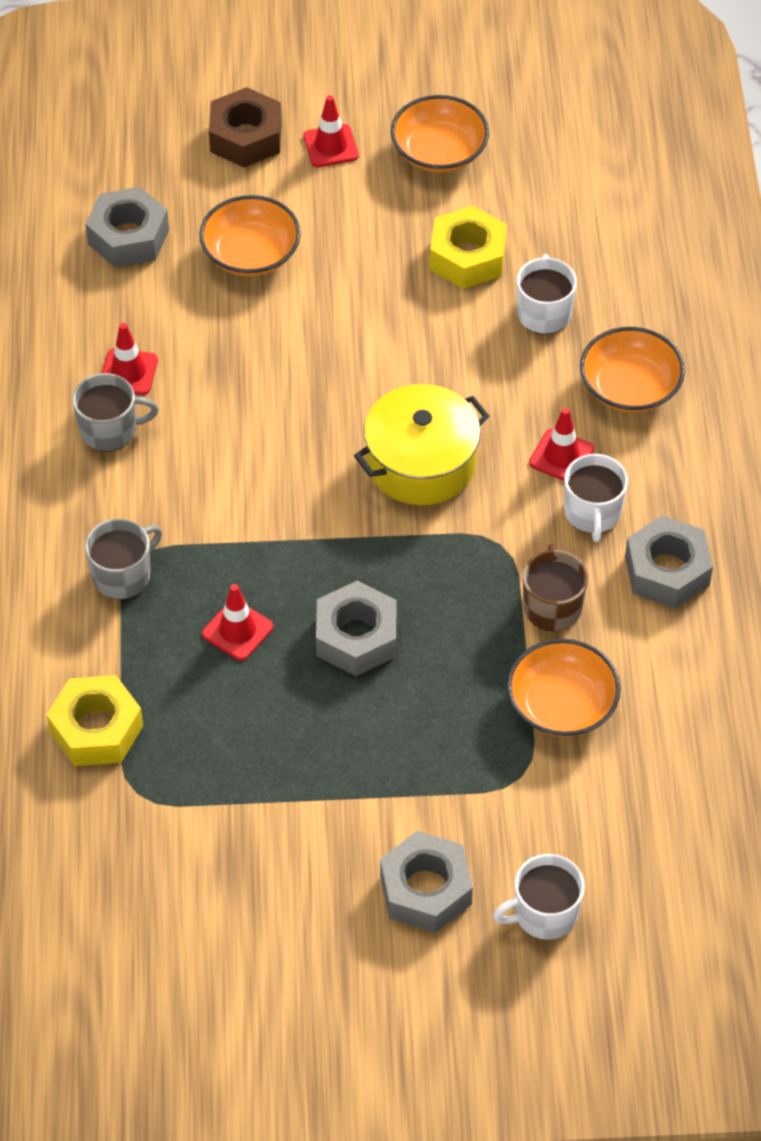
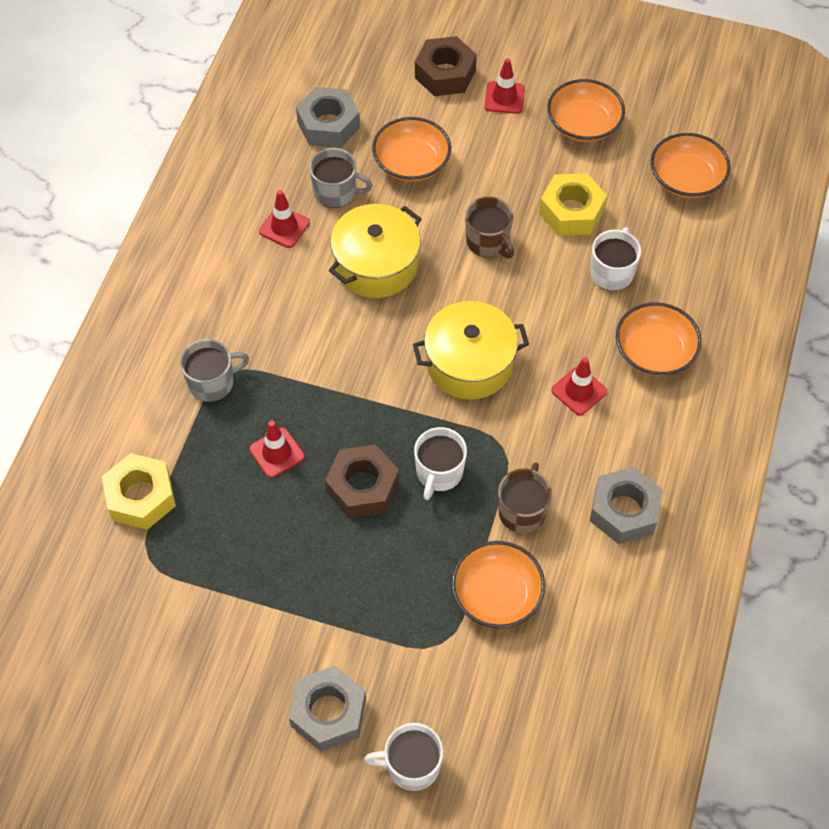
camera: 20 degrees right, 5 degrees up
grey mug [72,373,159,452] -> grey mug moved to [309,148,373,208]
grey nut [316,581,397,676] -> brown nut [325,444,399,518]
white mug [564,454,628,542] -> white mug moved to [414,427,467,500]
none -> yellow pot [329,204,421,298]
none -> brown mug [465,197,514,258]
none -> orange bowl [651,133,731,198]

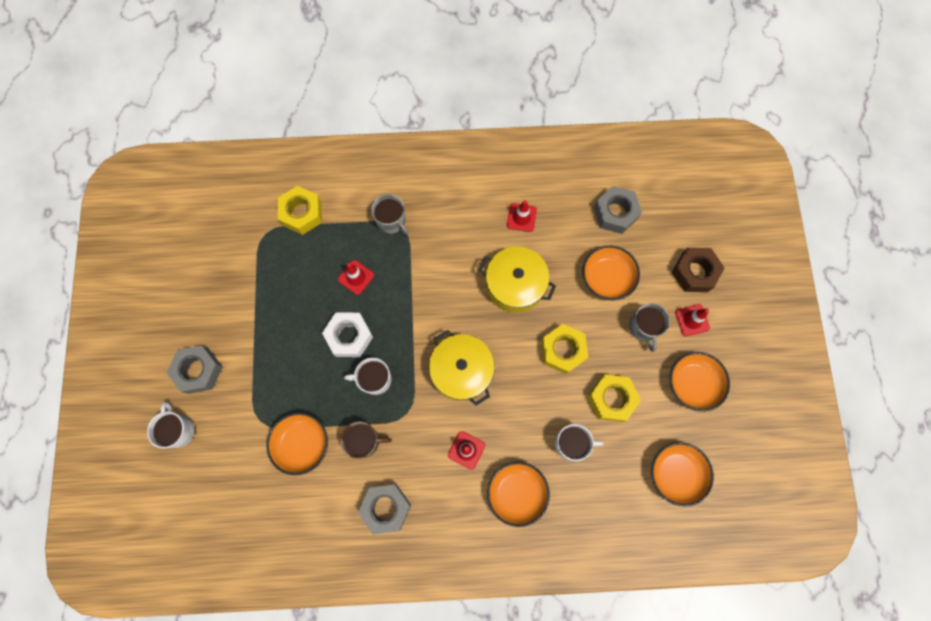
camera: 70 degrees right, 15 degrees up
grey mug [309,148,373,208] -> grey mug moved to [629,303,670,352]
brown nut [325,444,399,518] -> white nut [322,312,373,357]
brown mug [465,197,514,258] -> yellow nut [541,324,588,374]

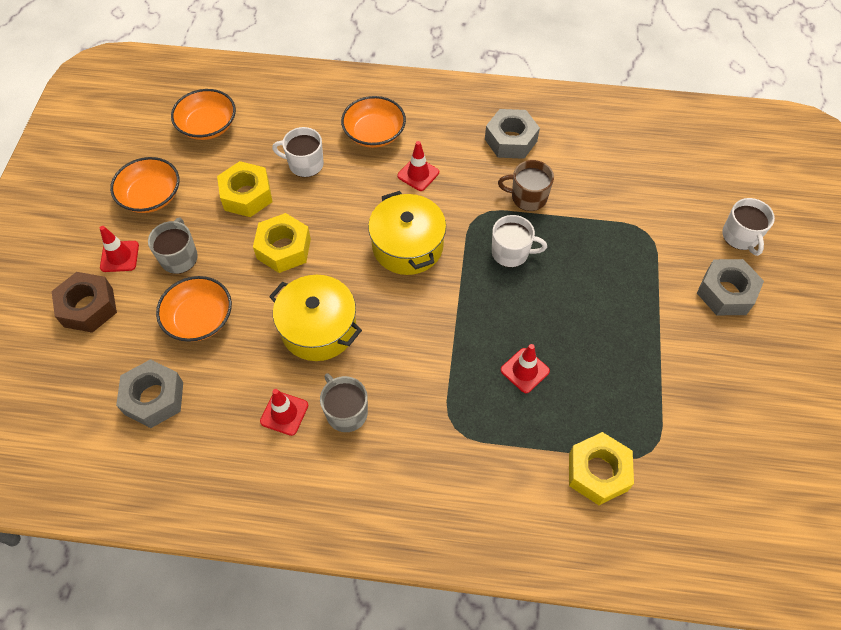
camera: 170 degrees left, 15 degrees down
orange bowl [266,412,328,475] -> none
white nut [322,312,373,357] -> none
grey mug [371,194,408,236] -> grey mug moved to [320,373,368,432]

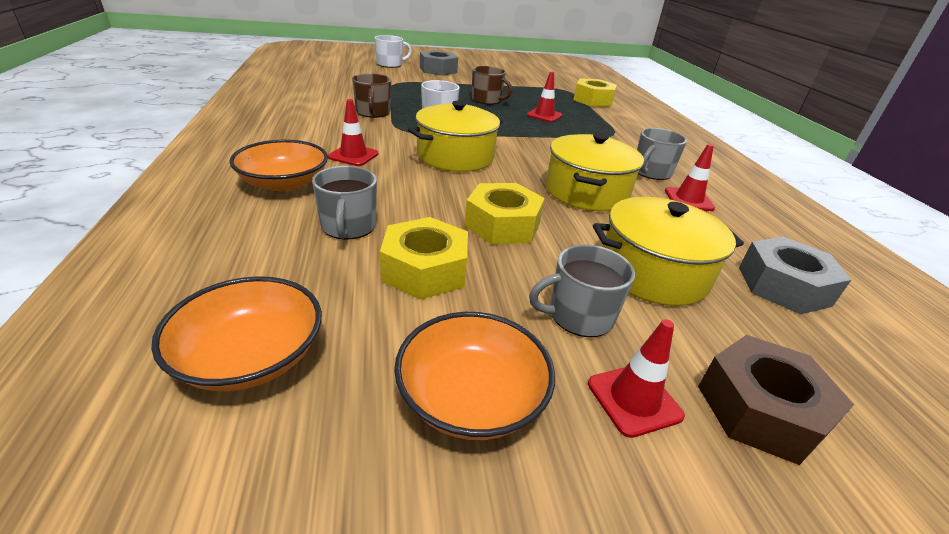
camera: 110 degrees left, 25 degrees down
orange bowl [156,276,232,342] -> yellow pot [593,197,744,306]
white mug [272,127,324,177] -> grey mug [312,166,377,240]
grey nut [485,109,540,159] -> none
none -> brown mug [472,66,512,104]

